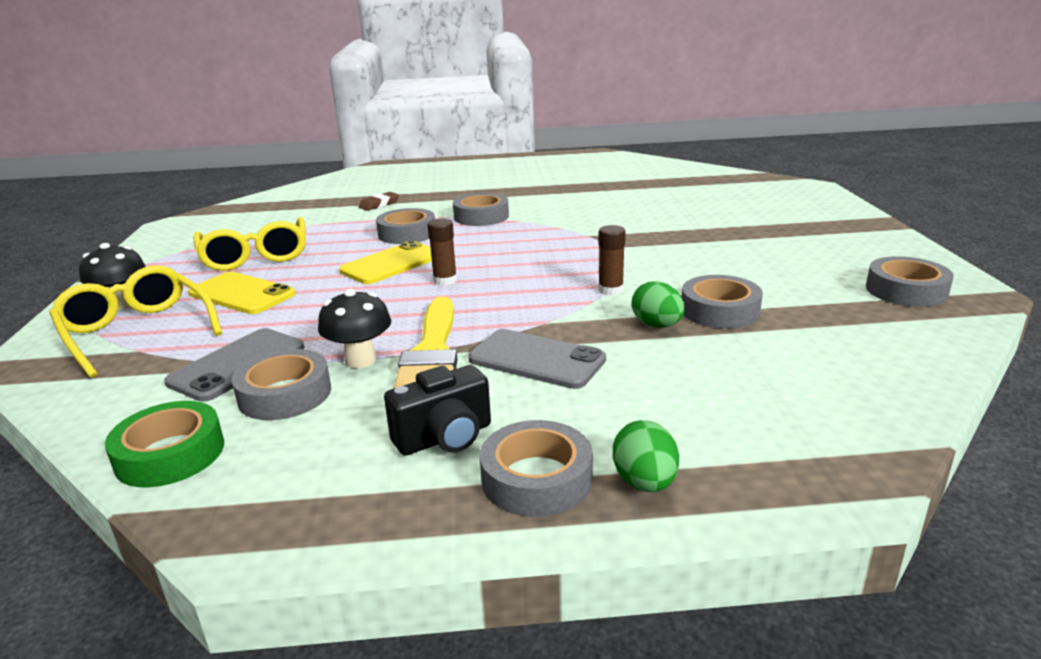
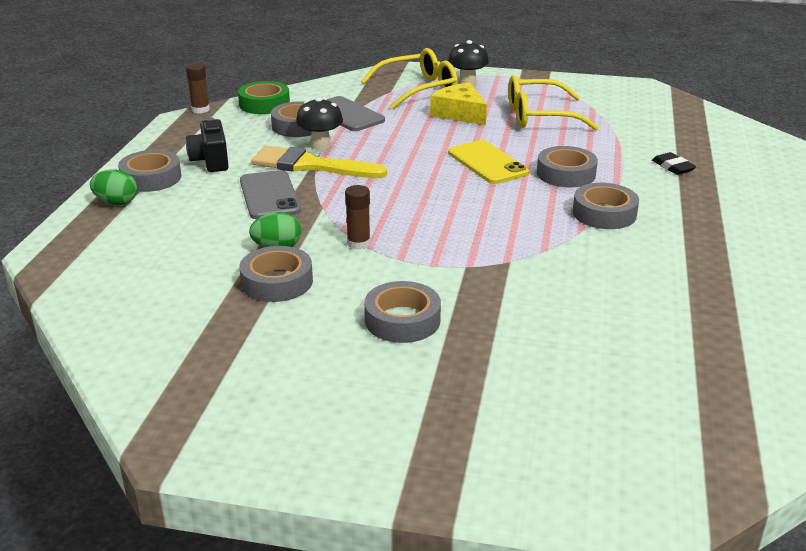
camera: 105 degrees right, 5 degrees up
yellow phone [188,272,296,314] -> yellow cheese [430,83,487,125]
brown eraser [358,192,399,211] -> black eraser [652,152,696,175]
brown glue stick [427,218,457,286] -> brown glue stick moved to [186,63,210,114]
grey phone [468,329,606,389] -> grey phone turned 60 degrees counterclockwise [240,170,301,219]
grey tape [866,256,954,307] -> grey tape moved to [364,281,441,343]

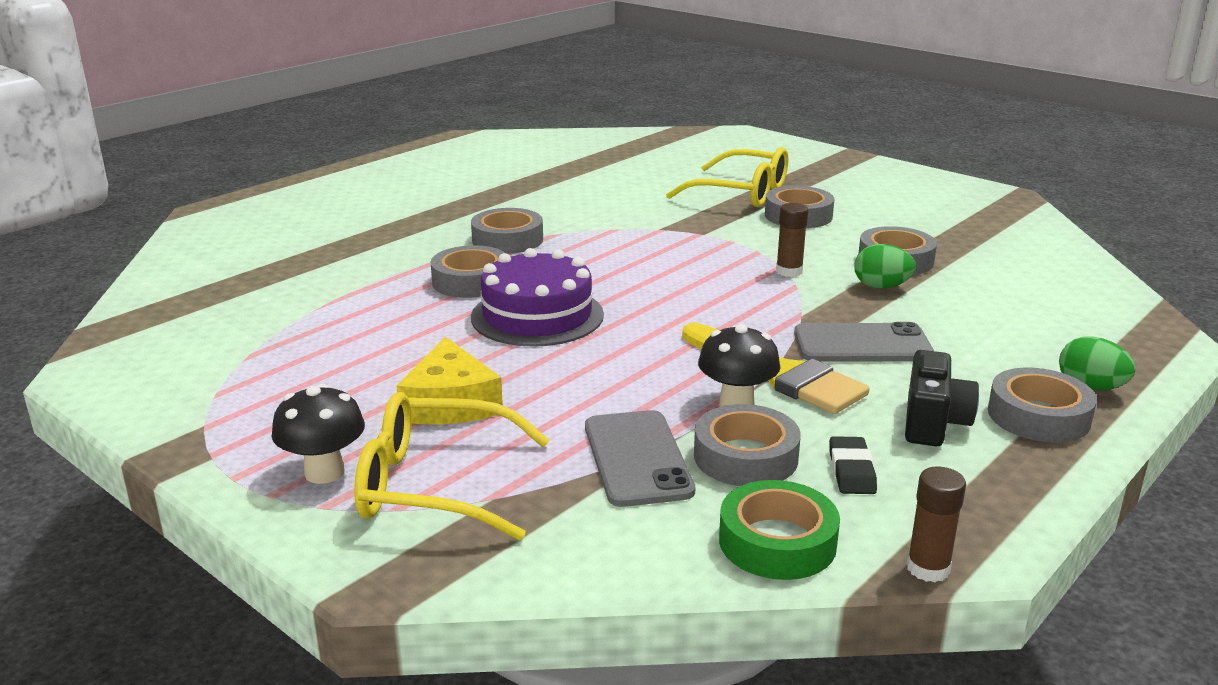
camera: 150 degrees left, 5 degrees down
grey phone [240,170,301,219] -> grey phone turned 75 degrees clockwise [794,322,934,362]
yellow phone [448,140,529,184] -> purple cake [471,248,604,347]
yellow glasses [508,75,599,131] -> yellow glasses moved to [666,147,788,207]
black eraser [652,152,696,175] -> black eraser moved to [829,436,877,494]

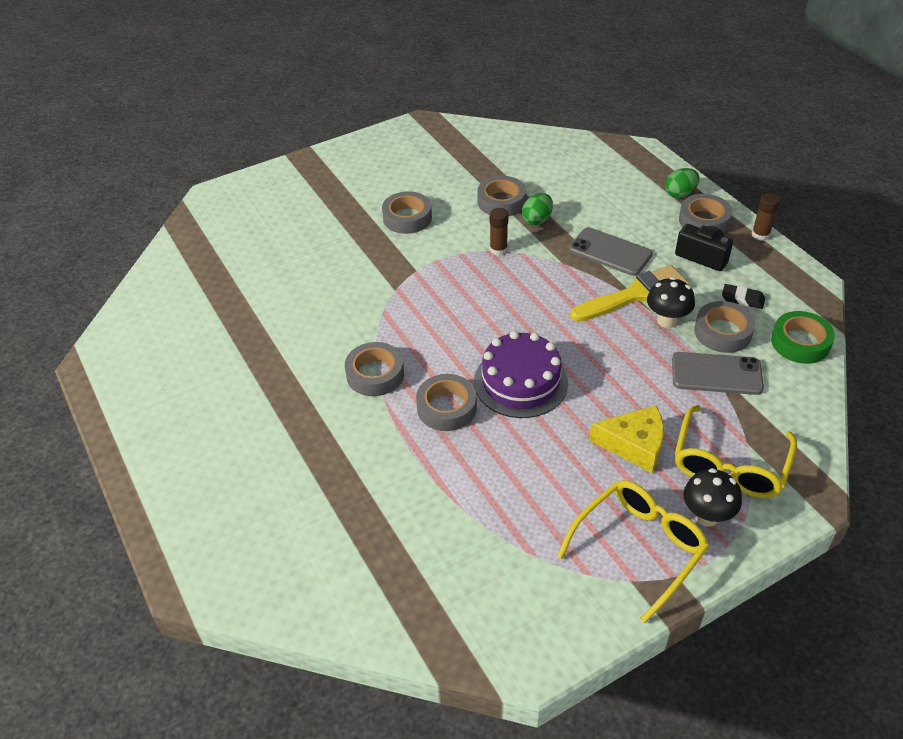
camera: 70 degrees left, 20 degrees up
yellow glasses [666,147,788,207] -> yellow glasses moved to [557,480,709,623]
grey phone [794,322,934,362] -> grey phone turned 75 degrees counterclockwise [569,227,653,276]
brown glue stick [907,467,966,582] -> brown glue stick moved to [752,193,780,241]

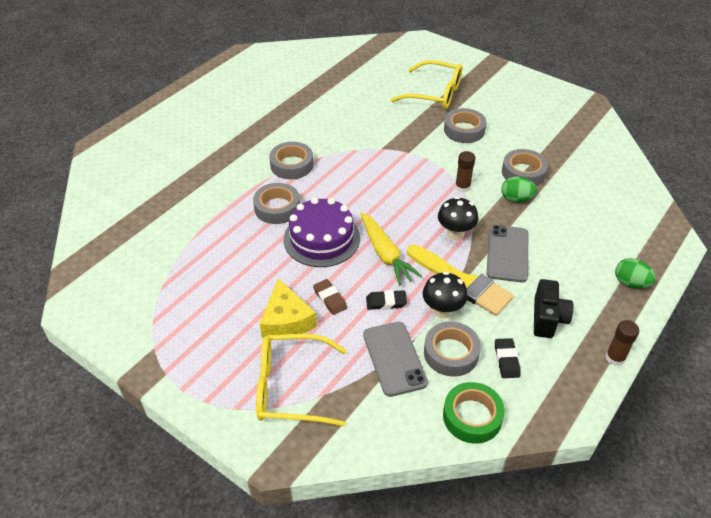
camera: 65 degrees right, 0 degrees up
yellow glasses [557,480,709,623] -> yellow glasses moved to [390,60,462,109]
grey tape [679,194,732,233] -> none
black mushroom [683,468,742,526] -> black mushroom moved to [438,197,478,240]
none -> brown eraser [313,279,347,315]
none -> yellow carrot [361,212,422,286]
none -> black eraser [366,290,407,310]

